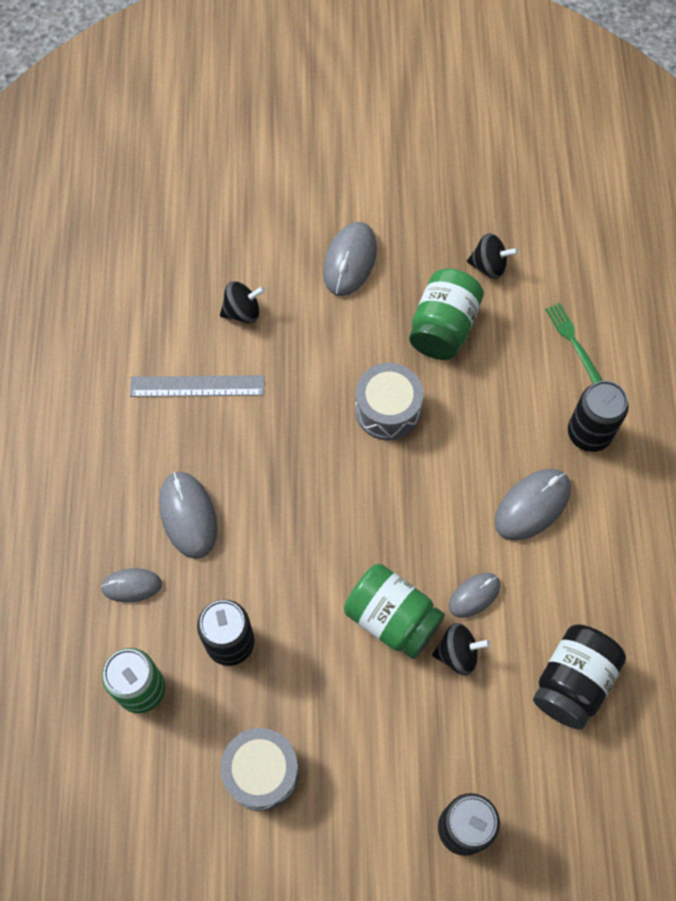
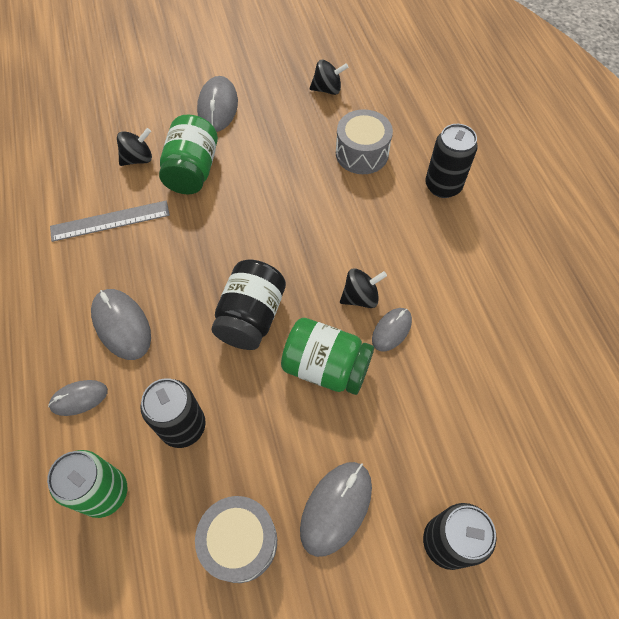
camera: 15 degrees left, 5 degrees down
grey drum [355,363,423,440] -> grey drum moved to [336,109,393,174]
green jar [409,268,483,360] -> green jar moved to [159,115,218,194]
black spinning top [432,623,490,675] -> black spinning top moved to [340,268,387,308]
grey mouse [495,469,571,541] -> grey mouse moved to [300,462,372,557]
black jar [533,624,626,730] -> black jar moved to [211,260,286,350]
green fork [545,303,603,384] -> none

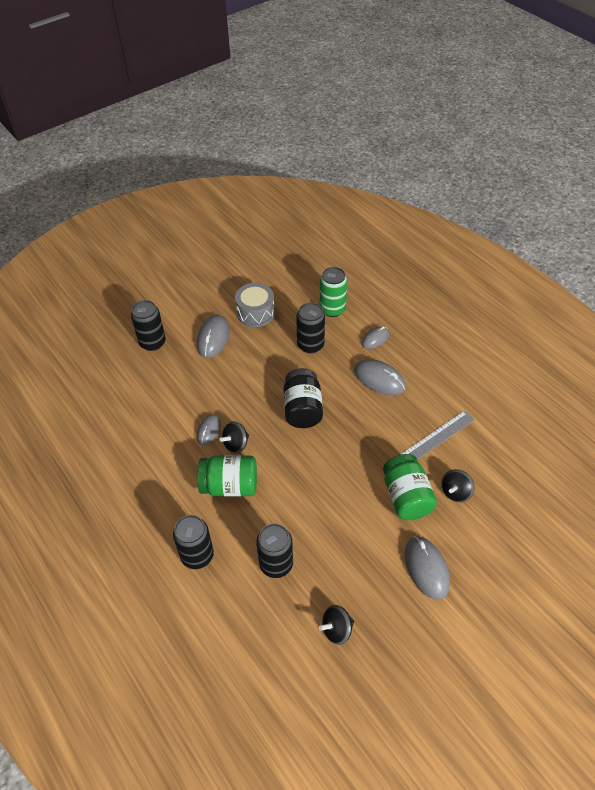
camera: 160 degrees right, 10 degrees down
green jar [281,318,374,395] -> green jar moved to [197,455,257,497]
grey drum [336,109,393,174] -> black can [256,524,293,578]

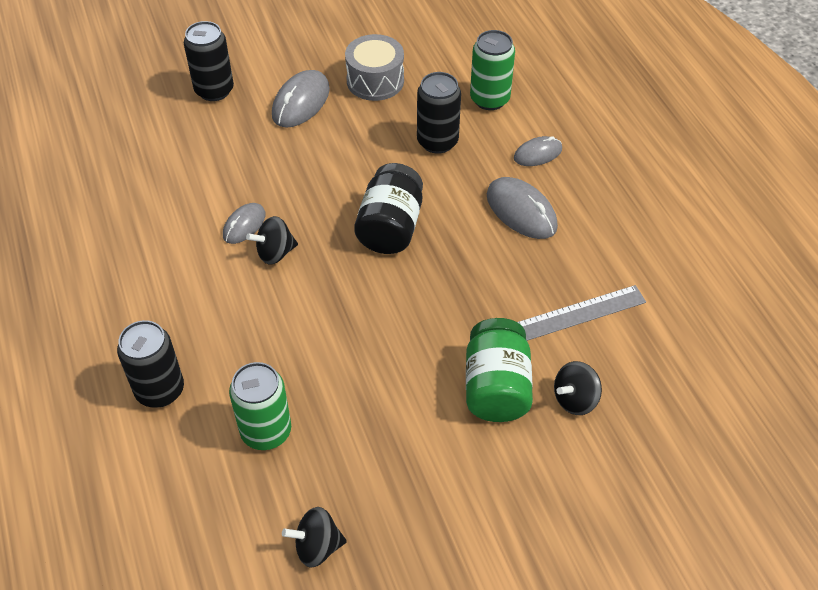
camera: 15 degrees right, 0 degrees up
green jar [197,455,257,497] -> none
black can [256,524,293,578] -> green can [229,362,291,450]
grey mouse [405,536,450,600] -> none

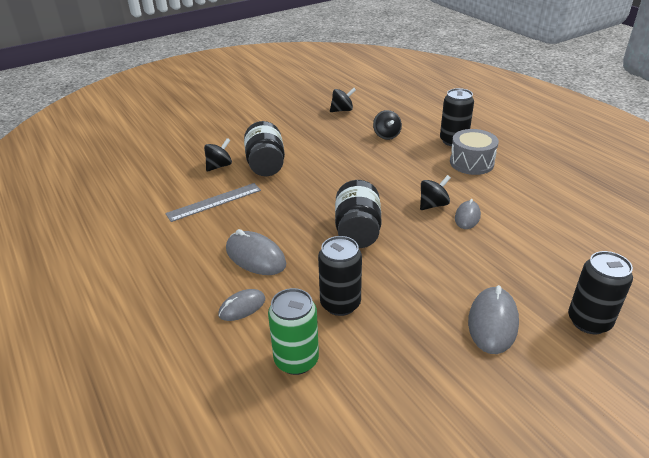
camera: 170 degrees right, 15 degrees down
green can [229,362,291,450] -> black spinning top [373,110,402,140]
grey drum [345,34,404,101] -> grey drum moved to [450,129,499,175]
green jar [466,318,533,422] -> black jar [244,121,285,176]

